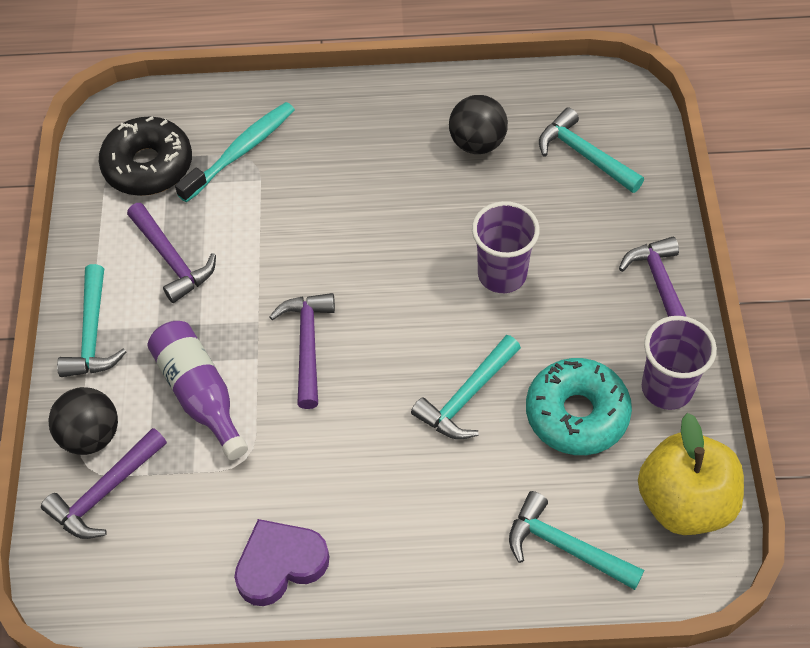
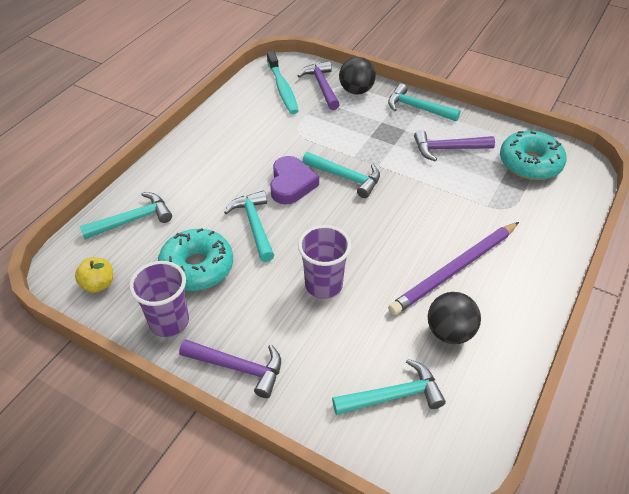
camera: 120 degrees right, 10 degrees down
black donut [99,116,192,196] -> turquoise donut [500,131,567,180]
purple bottle [148,321,248,460] -> none
turquoise toothbrush [175,102,295,203] -> turquoise toothbrush moved to [267,51,298,114]
purple heart [234,519,329,606] -> purple heart moved to [270,156,319,205]
purple hammer [269,293,335,409] -> turquoise hammer [302,152,380,198]
yellow apple [638,413,744,535] -> yellow apple [75,257,113,293], size x0.51
none -> purple pencil [388,222,519,315]

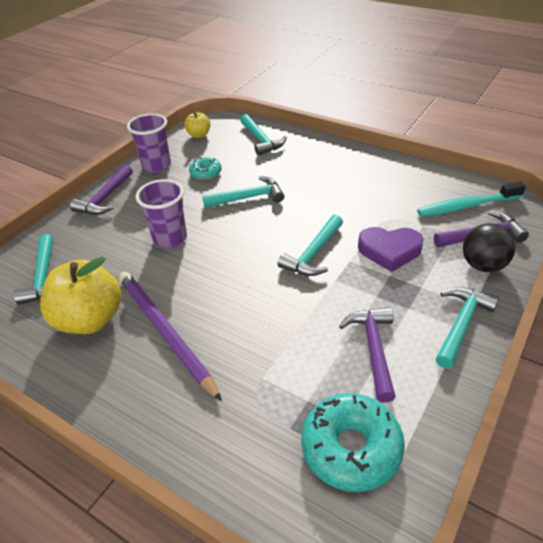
camera: 95 degrees right, 5 degrees down
turquoise donut [158,228,233,291] -> turquoise donut [189,157,222,180], size x0.55
purple heart [270,156,319,205] -> purple heart moved to [358,227,424,272]
black ball [428,292,481,344] -> yellow apple [40,257,121,334]

